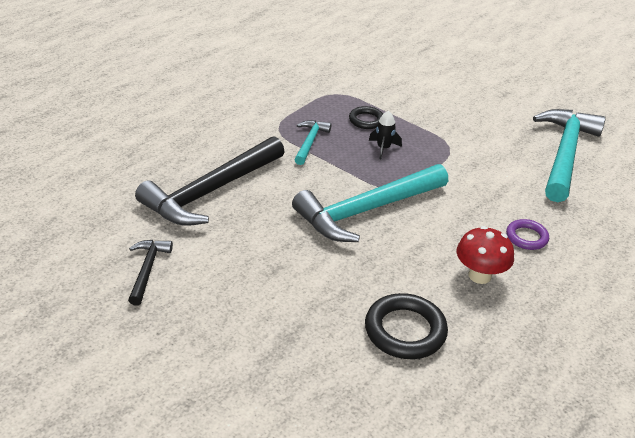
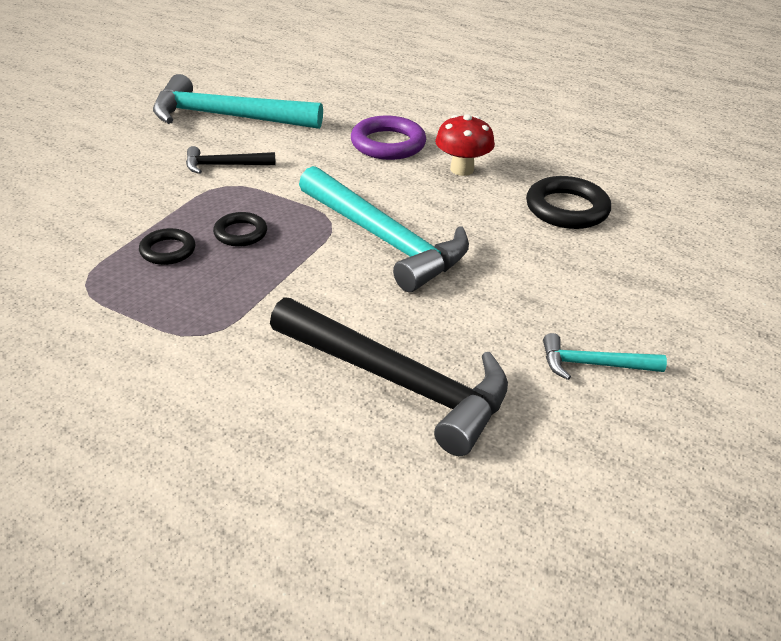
camera: 100 degrees left, 0 degrees up
black hammer [128,240,173,306] -> black hammer moved to [186,146,276,174]
turquoise hammer [294,120,331,165] -> turquoise hammer moved to [543,333,667,380]
black rocket [369,111,402,159] -> black ring [213,212,267,247]
purple ring [506,219,549,250] -> purple ring [351,116,426,160], size x1.69

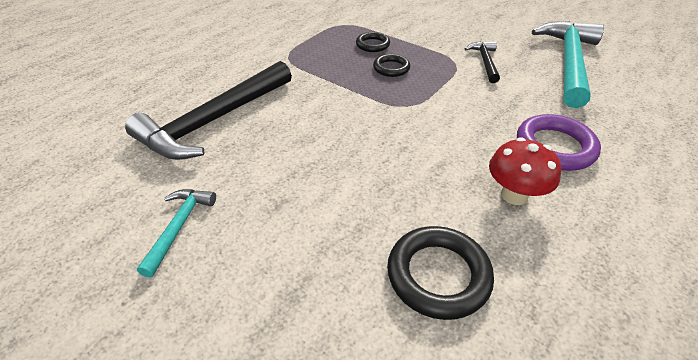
camera: 100 degrees right, 5 degrees up
turquoise hammer [299,166,469,292] -> none

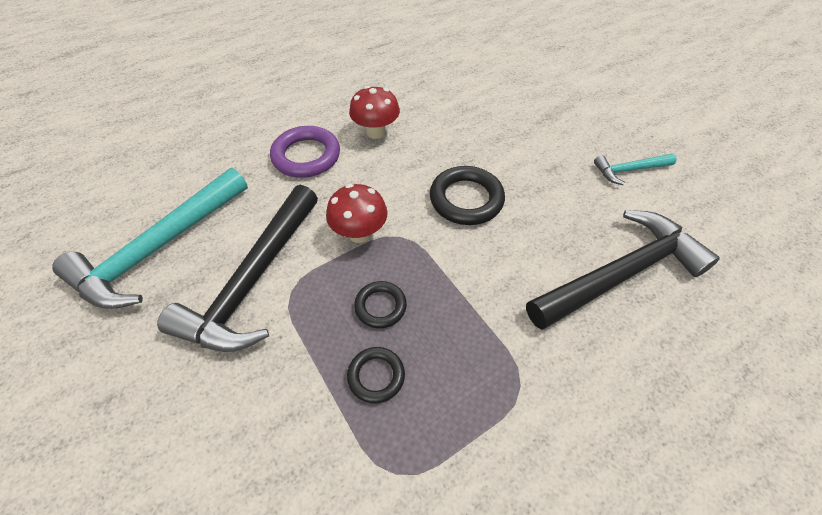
camera: 160 degrees left, 10 degrees up
turquoise hammer [137,189,216,278] -> turquoise hammer turned 45 degrees clockwise [594,154,677,185]
black ring [387,226,494,320] -> black ring moved to [430,166,505,225]
black hammer [465,41,500,83] -> black hammer [157,185,318,352], size x2.09
none -> red mushroom [326,184,388,243]

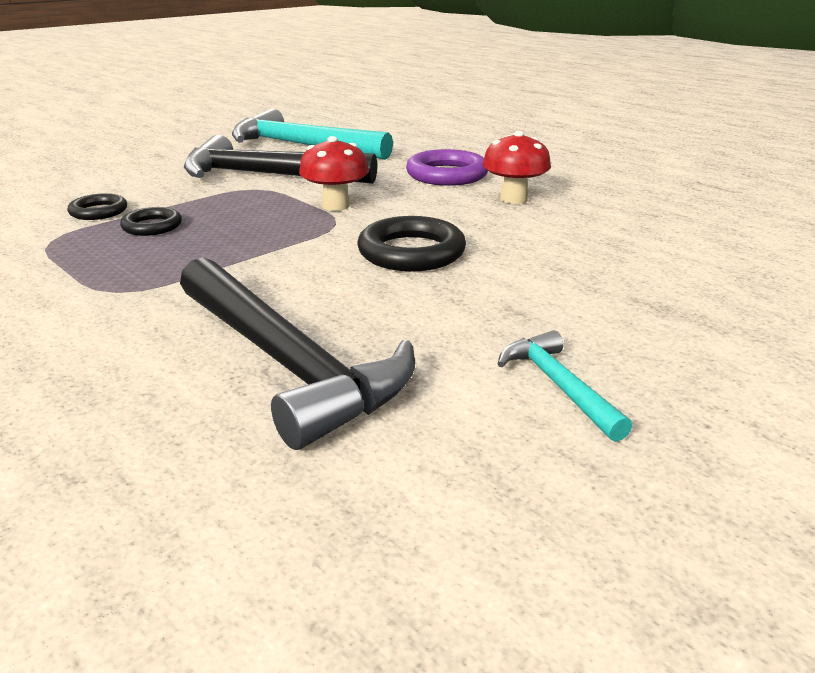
camera: 80 degrees right, 25 degrees down
black ring [354,281,407,328] -> black ring moved to [68,193,127,220]

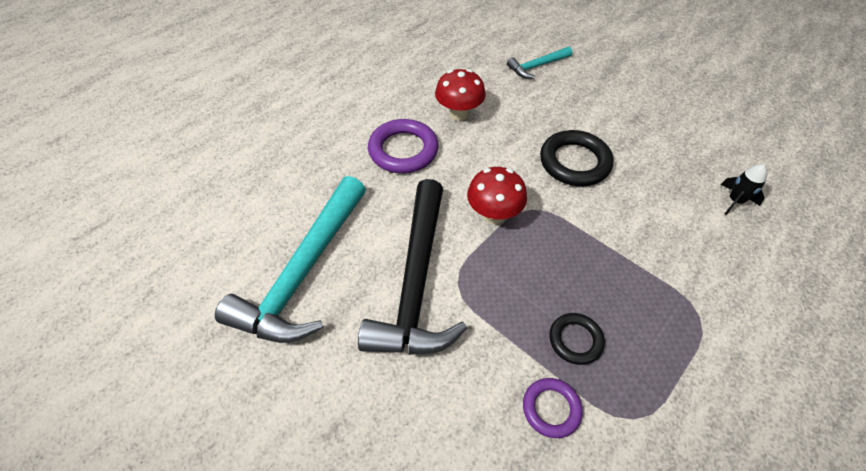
camera: 95 degrees left, 25 degrees up
black ring [68,193,127,220] -> purple ring [523,378,583,438]
black hammer [180,257,415,450] -> black rocket [721,164,767,215]
turquoise hammer [498,330,632,442] -> turquoise hammer moved to [507,47,572,79]

